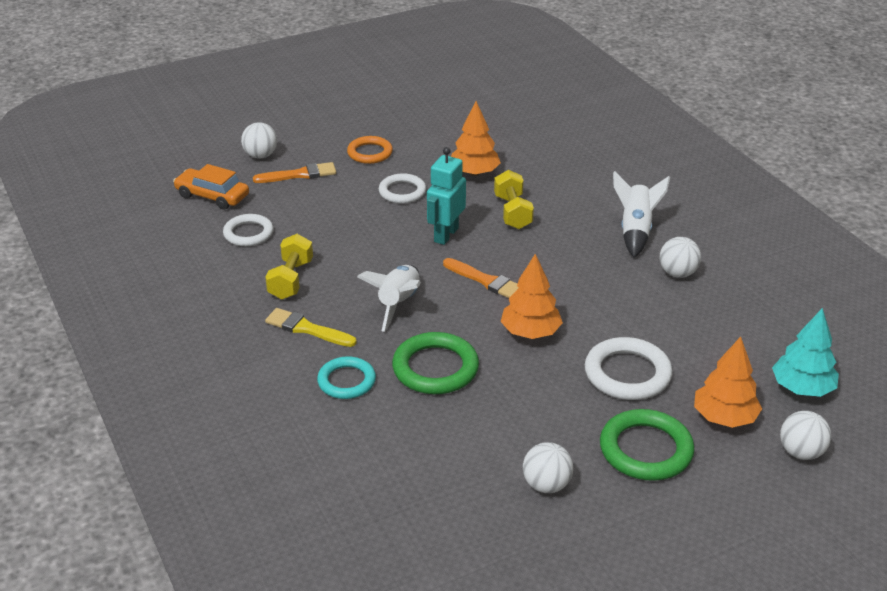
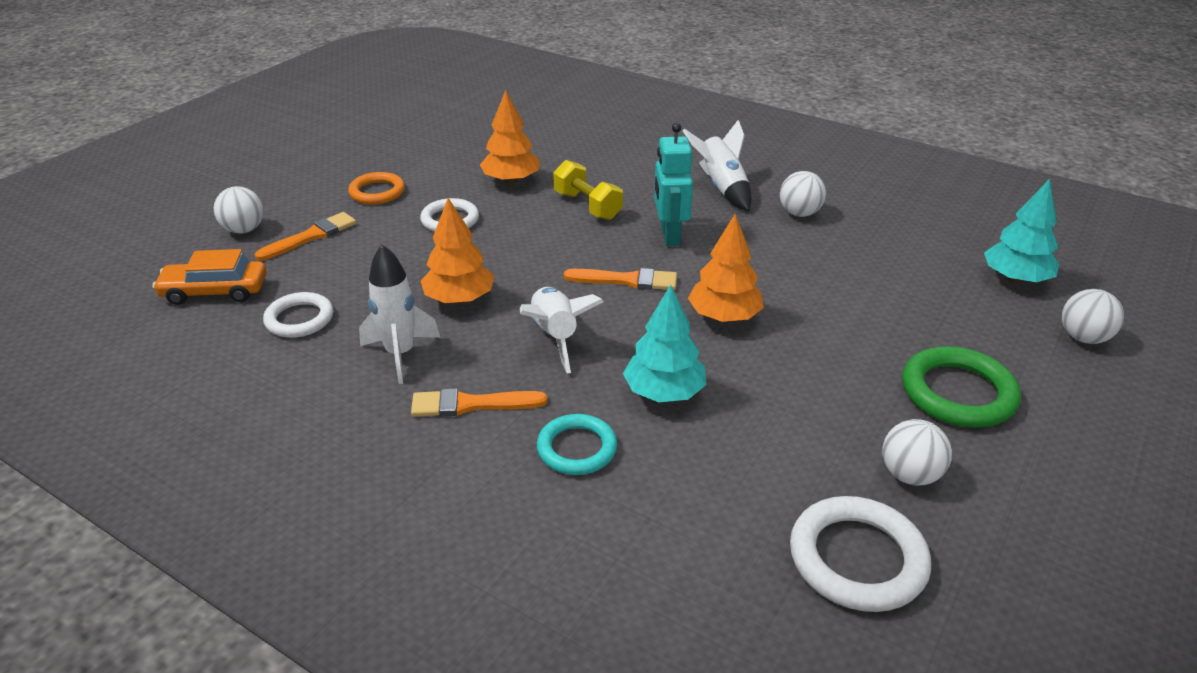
camera: 30 degrees left, 0 degrees up
yellow dumbbell [265,234,313,300] -> white rocket [359,244,441,384]
yellow brush [265,308,357,347] -> orange brush [411,388,548,417]
green ring [392,332,479,394] -> turquoise tree [623,284,706,402]
turquoise robot [427,147,466,245] -> turquoise robot moved to [654,123,693,246]
white ring [585,337,672,400] -> white ring moved to [790,496,931,612]
orange tree [694,337,762,428] -> orange tree moved to [421,198,494,304]

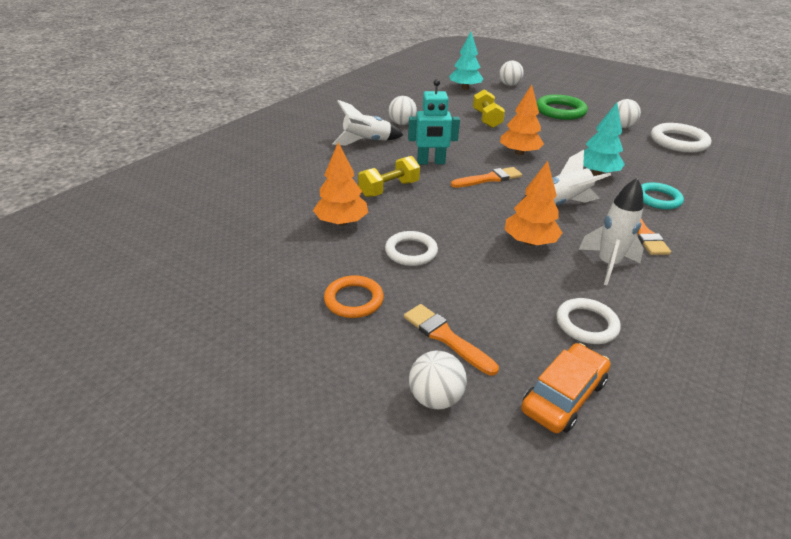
camera: 90 degrees left, 0 degrees up
orange car [152,249,267,305] -> orange car turned 135 degrees counterclockwise [521,343,610,433]
orange brush [564,268,677,290] -> orange brush turned 60 degrees clockwise [451,167,522,188]
none -> yellow dumbbell [473,89,505,128]

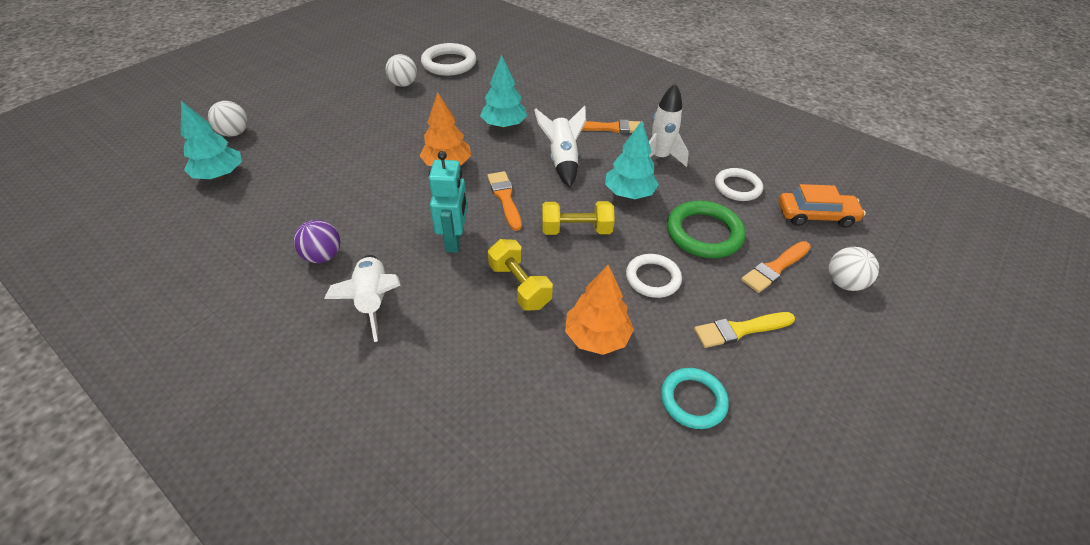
camera: 85 degrees left, 10 degrees up
orange ring [324,275,384,318] -> yellow brush [694,312,795,348]
white ball [389,96,417,125] -> purple ball [293,220,340,263]
yellow dumbbell [473,89,505,128] -> yellow dumbbell moved to [542,201,615,235]
orange tree [505,161,563,246] -> turquoise tree [605,121,659,199]
orange car [521,343,610,433] -> orange car turned 135 degrees clockwise [778,184,866,228]
green ring [537,95,588,120] -> green ring moved to [667,201,746,258]
turquoise ring [641,182,684,209] -> turquoise ring moved to [661,368,729,429]

